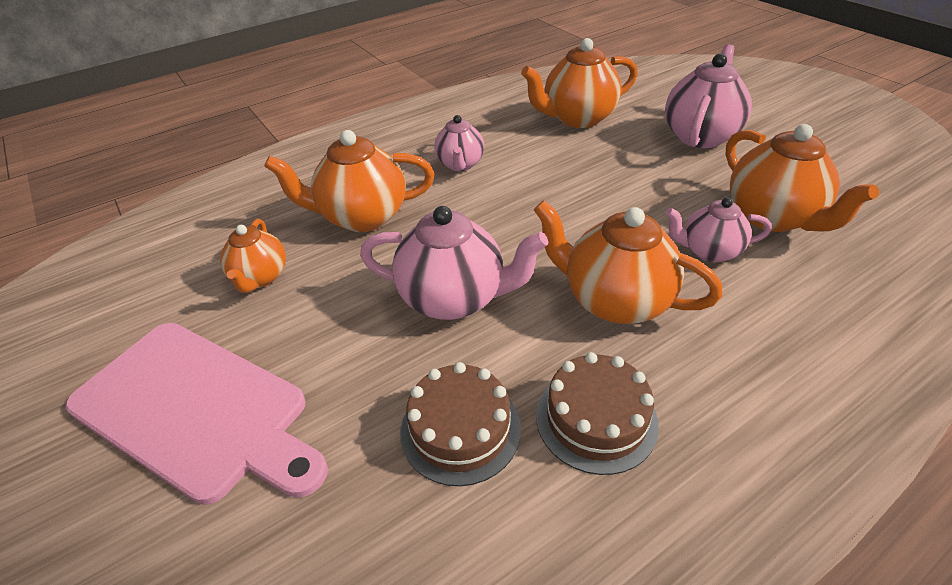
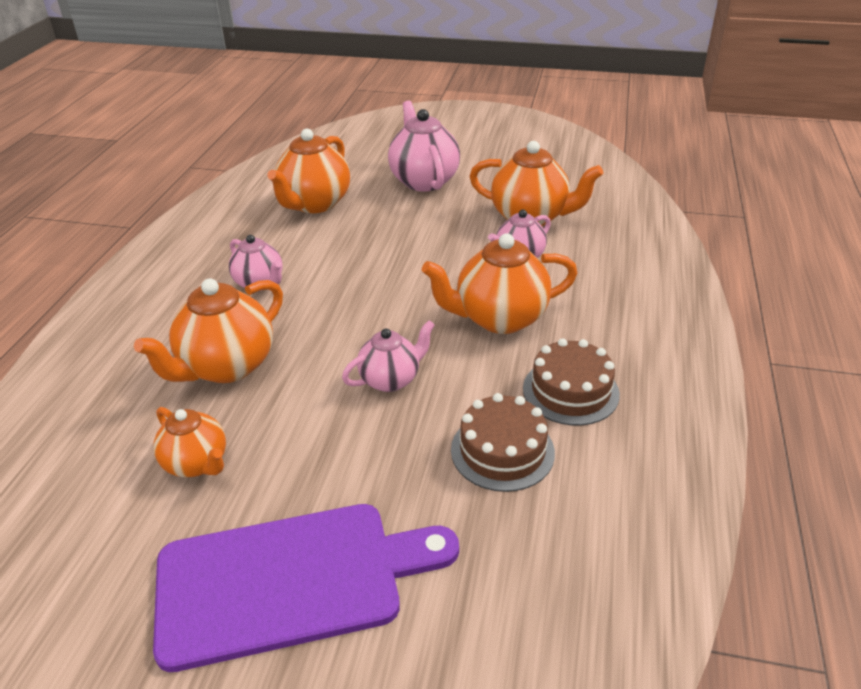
camera: 45 degrees left, 5 degrees down
pink cutting board [65,323,328,505] -> purple cutting board [153,504,459,672]
pink teapot [360,206,548,320] -> pink teapot [342,320,435,392], size x0.61

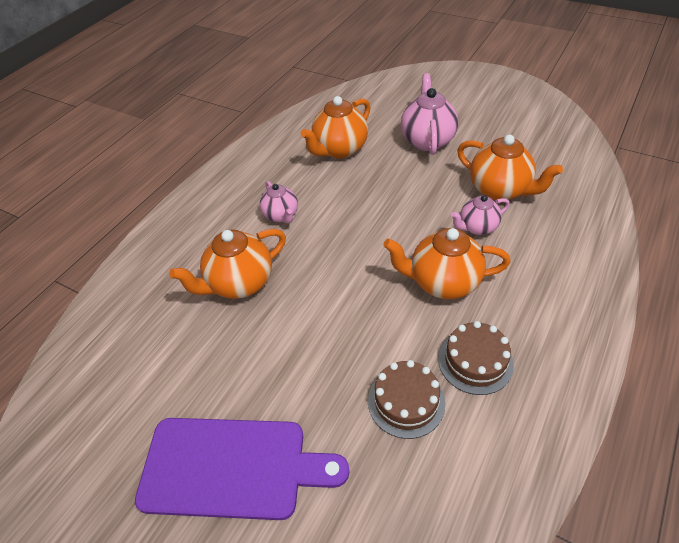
camera: 20 degrees right, 10 degrees up
orange teapot [153,407,226,477] -> none
pink teapot [342,320,435,392] -> none

